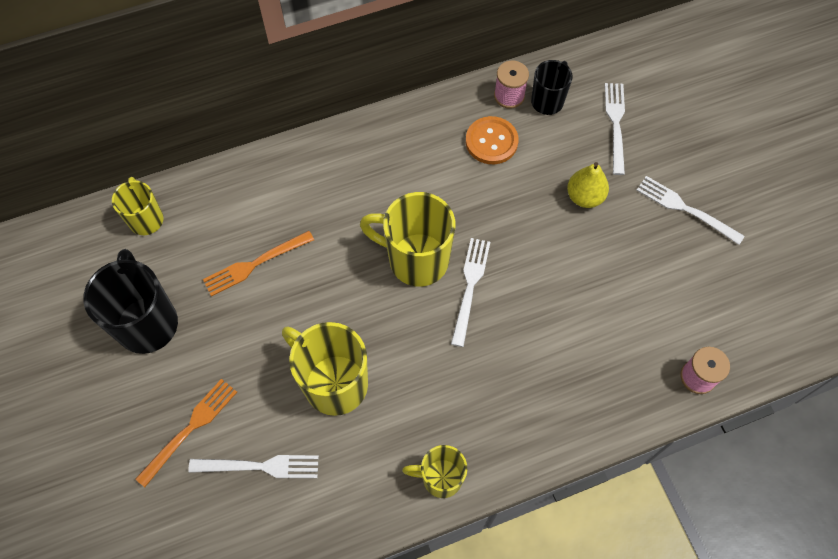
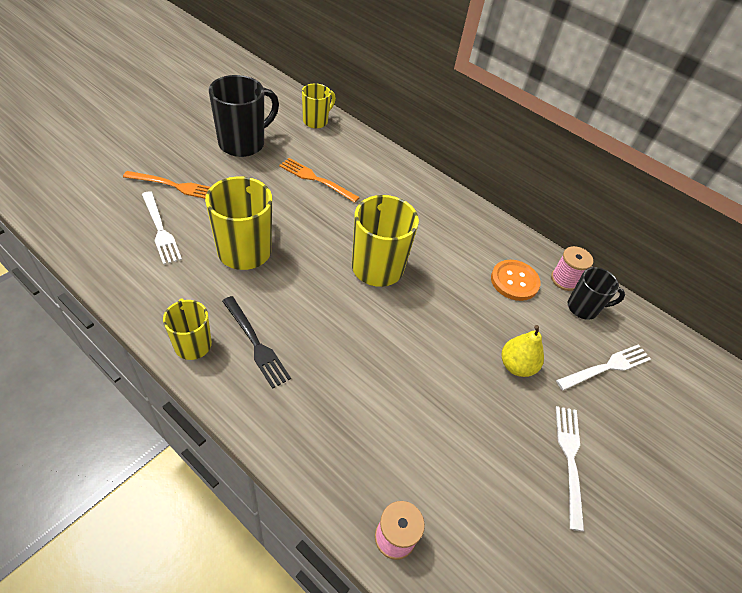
camera: 55 degrees right, 15 degrees down
white fork [451,238,490,347] -> none
none -> black fork [222,296,291,389]

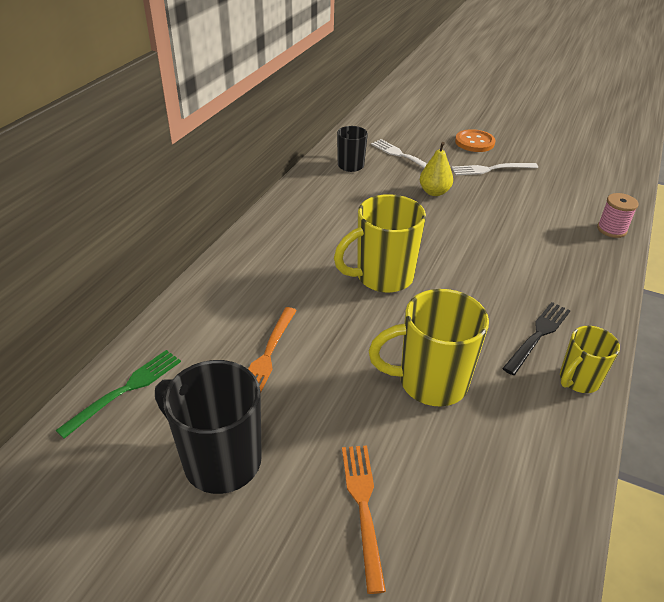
camera: 100 degrees left, 10 degrees down
white fork [142,191,182,265] -> none
yellow mug [302,83,336,129] -> green fork [55,350,181,439]
orange button [491,260,541,301] -> orange button moved to [455,129,495,152]
pink spool [551,246,593,291] -> none

